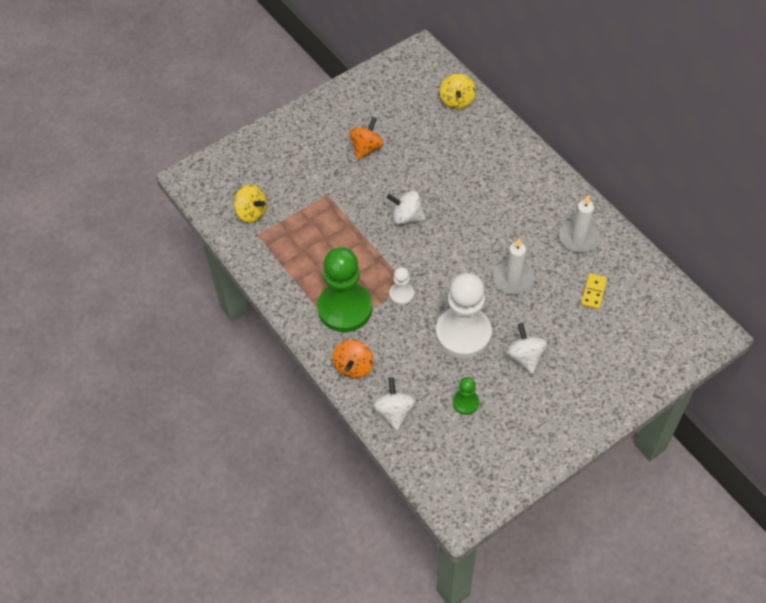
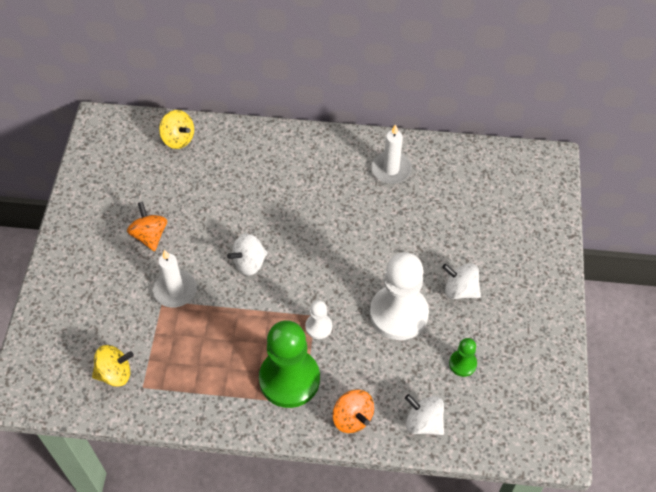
camera: 50 degrees left, 0 degrees up
white candle [493,237,534,295] -> white candle moved to [153,250,197,307]
yellow domino [581,273,607,309] -> none

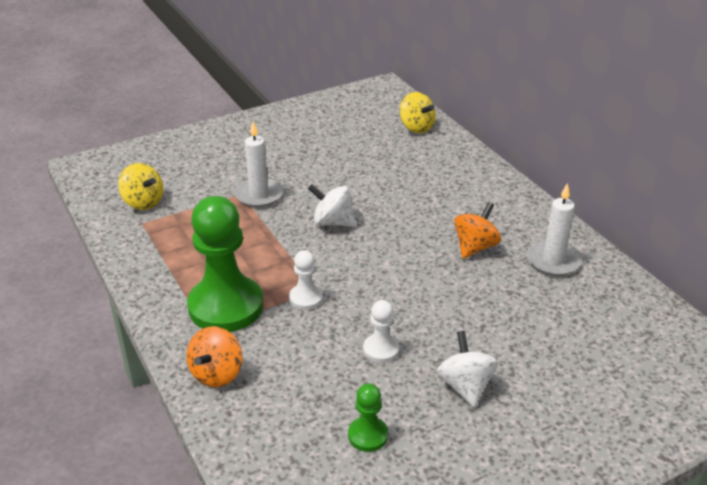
camera: 55 degrees right, 20 degrees down
orange spinning top [127,202,167,251] -> orange spinning top moved to [454,202,501,259]
yellow spinning top [159,110,194,149] -> yellow spinning top turned 45 degrees counterclockwise [400,92,436,133]
white pawn [370,252,429,340] -> white pawn [363,300,399,363], size x0.46
white spinning top [405,394,444,435] -> none

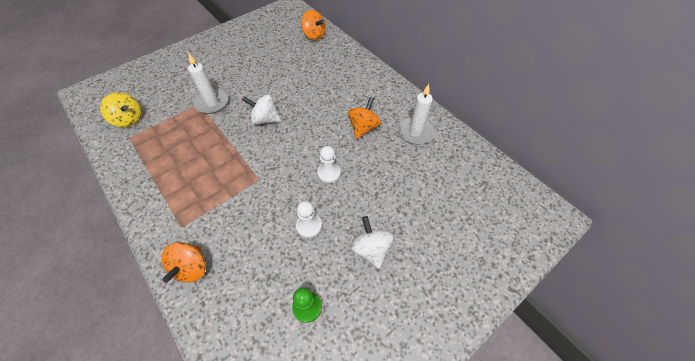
camera: 10 degrees left, 20 degrees up
green pawn [187,196,263,332] -> none
white pawn [289,250,323,310] -> white pawn moved to [317,146,341,183]
yellow spinning top [400,92,436,133] -> orange spinning top [301,10,326,40]

